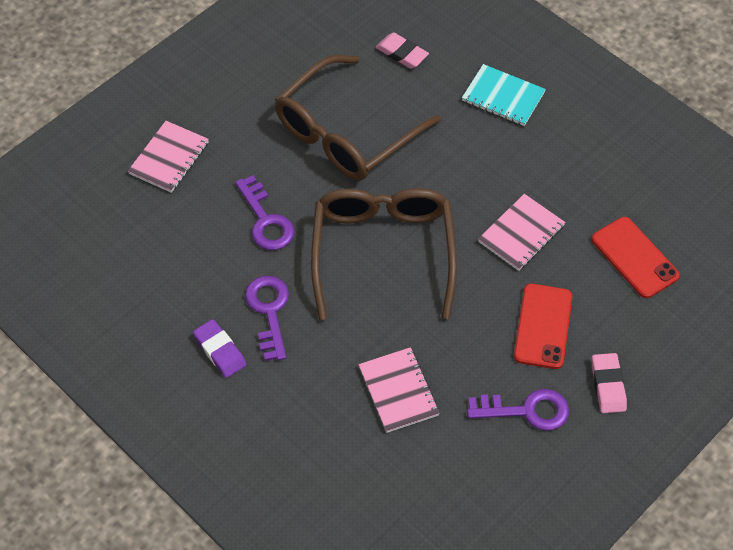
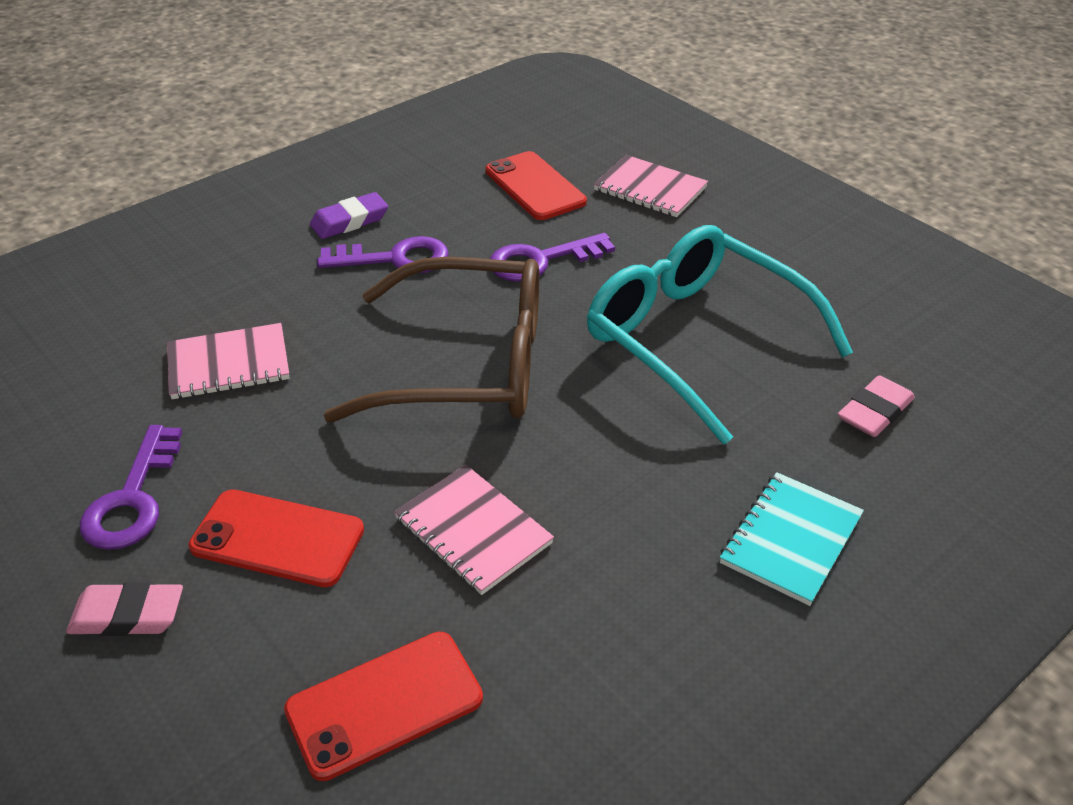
camera: 95 degrees right, 15 degrees down
brown glasses [275,55,441,180] -> turquoise glasses [587,225,853,445]
none -> red phone [485,151,587,220]

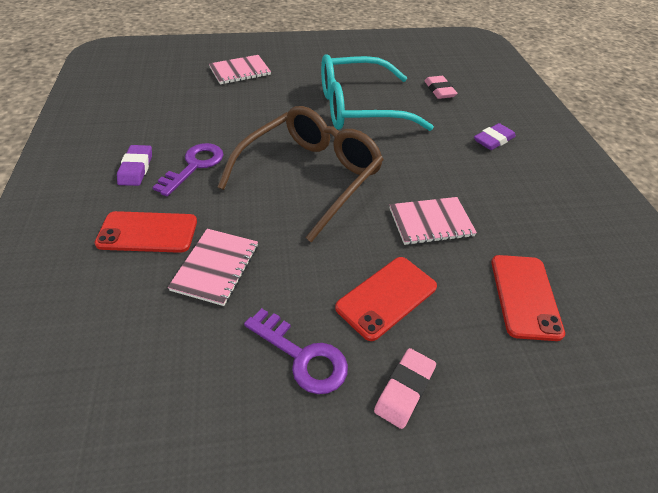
camera: 60 degrees left, 5 degrees up
red phone [485,151,587,220] -> red phone moved to [95,211,197,253]
purple key [490,233,615,282] -> none
turquoise notebook [720,472,864,606] -> purple eraser [474,123,516,150]

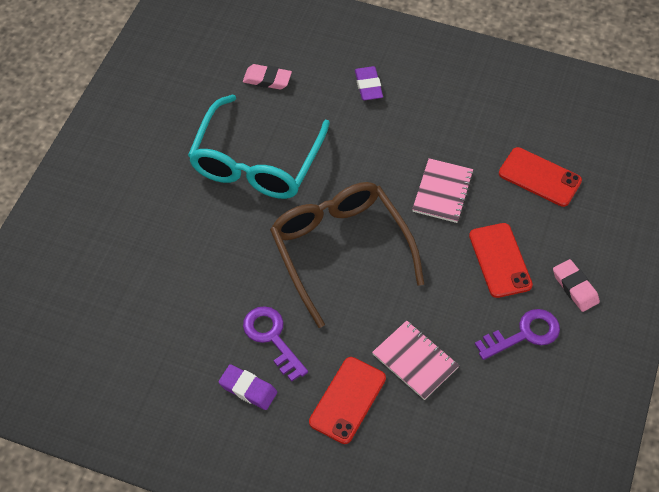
camera: 60 degrees left, 10 degrees up
pink notebook [209,55,271,84] -> none

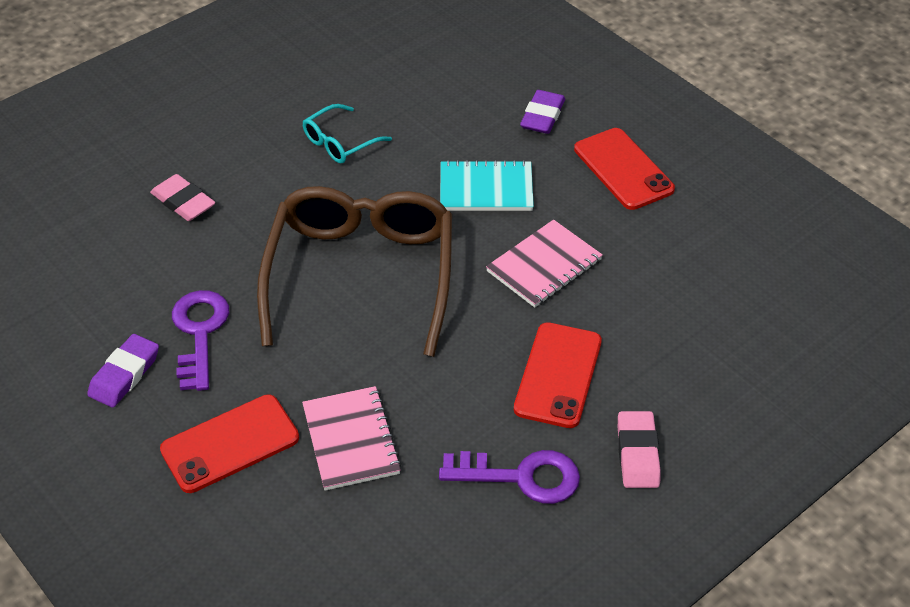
camera: 30 degrees right, 10 degrees down
turquoise glasses [188,94,330,199] -> turquoise glasses [303,104,392,164], size x0.43
purple eraser [218,364,277,410] -> purple eraser turned 60 degrees clockwise [87,334,159,408]
pink eraser [243,64,292,90] -> pink eraser moved to [150,174,215,221]
red phone [499,147,582,207] -> red phone moved to [574,128,675,210]
none -> turquoise notebook [440,160,534,211]

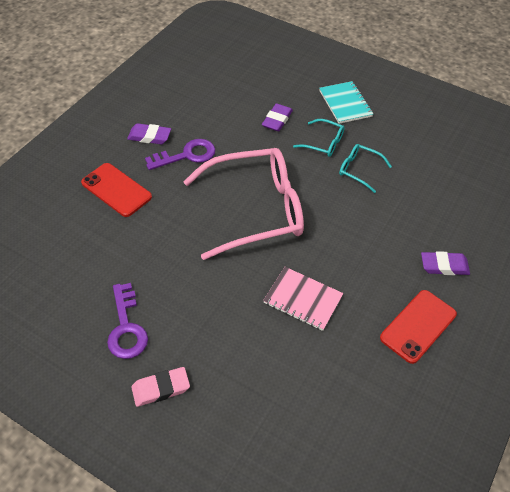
camera: 70 degrees right, 5 degrees up
pink eraser [150,174,215,221] -> purple eraser [262,103,293,131]
brown glasses [257,186,452,357] -> pink glasses [183,148,304,260]
pink notebook [302,386,402,491] -> none
turquoise notebook [440,160,534,211] -> turquoise notebook moved to [319,81,373,124]
red phone [514,322,602,428] -> none
none -> turquoise glasses [293,119,345,157]

